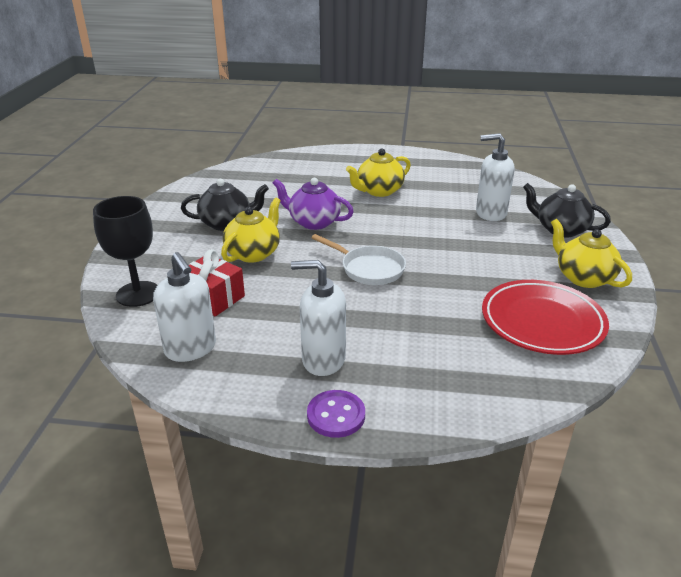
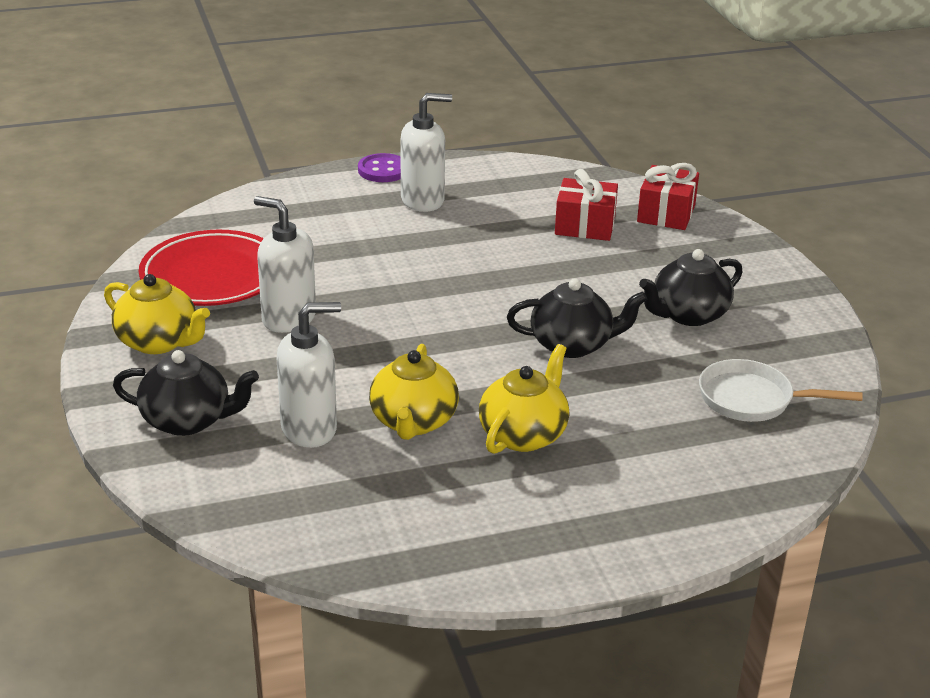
camera: 155 degrees right, 0 degrees up
black goblet [93,196,157,307] -> red gift [637,163,699,230]
white soap dispenser [153,252,216,362] -> white soap dispenser moved to [254,196,316,333]
yellow teapot [221,198,281,263] -> yellow teapot moved to [369,344,459,440]
purple teapot [273,178,354,230] -> black teapot [507,278,647,358]
white pan [311,234,406,285] -> white pan moved to [699,359,863,422]

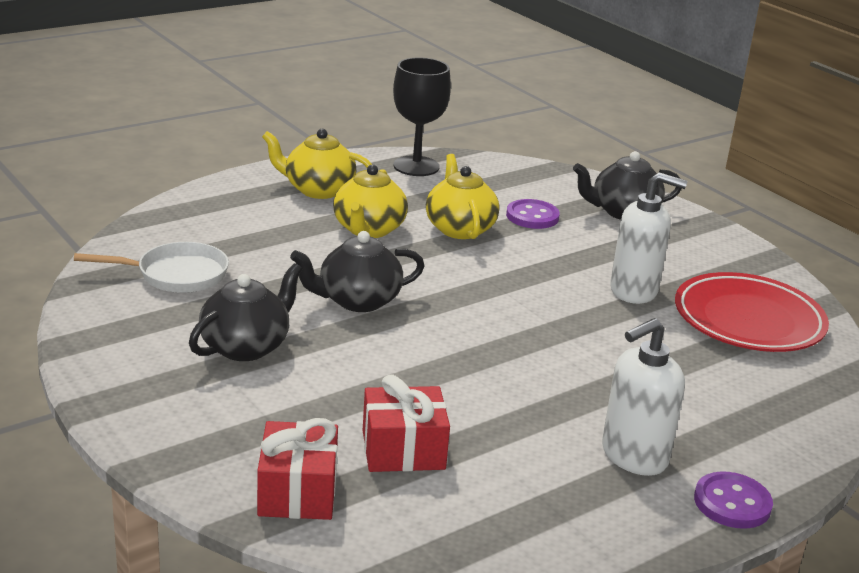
camera: 160 degrees right, 5 degrees down
yellow teapot [104,274,210,354] -> yellow teapot moved to [262,129,372,199]
white soap dispenser [276,302,341,448] -> purple button [506,199,560,229]
none -> black goblet [393,58,451,176]

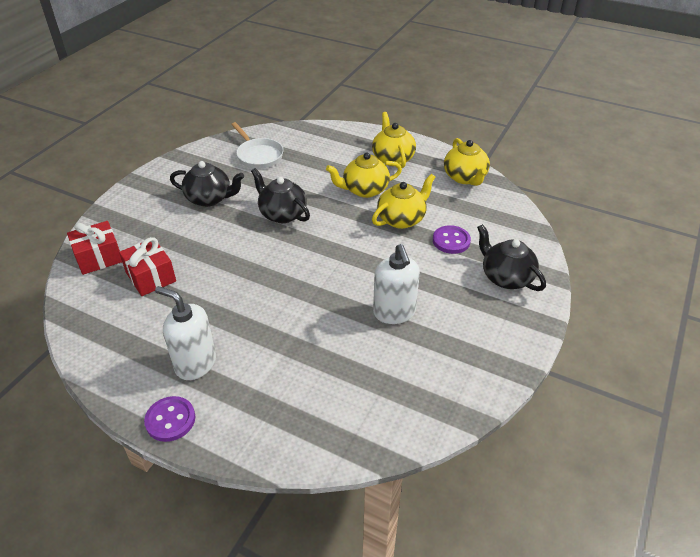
camera: 65 degrees right, 15 degrees up
black goblet [393,58,451,176] -> yellow teapot [444,138,490,186]
red plate [675,272,829,352] -> none

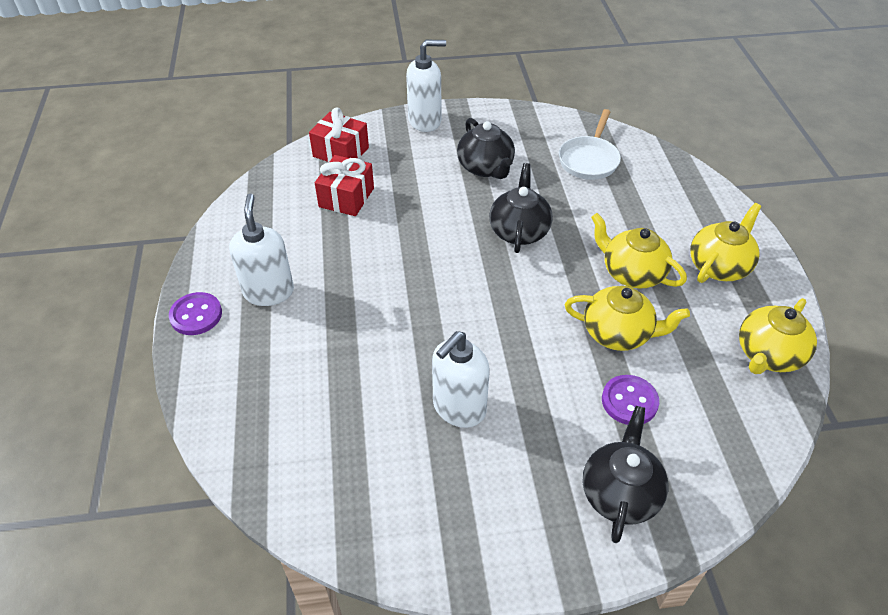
camera: 55 degrees right, 5 degrees up
none -> white soap dispenser [406,40,446,132]

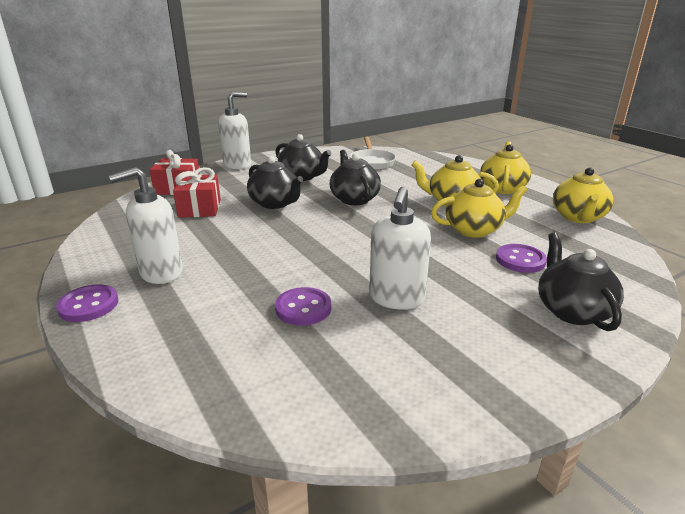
camera: 25 degrees left, 20 degrees down
white soap dispenser [229,194,294,306] -> white soap dispenser turned 90 degrees counterclockwise [109,167,183,284]
none -> black teapot [247,156,303,209]
none -> purple button [275,287,331,326]

